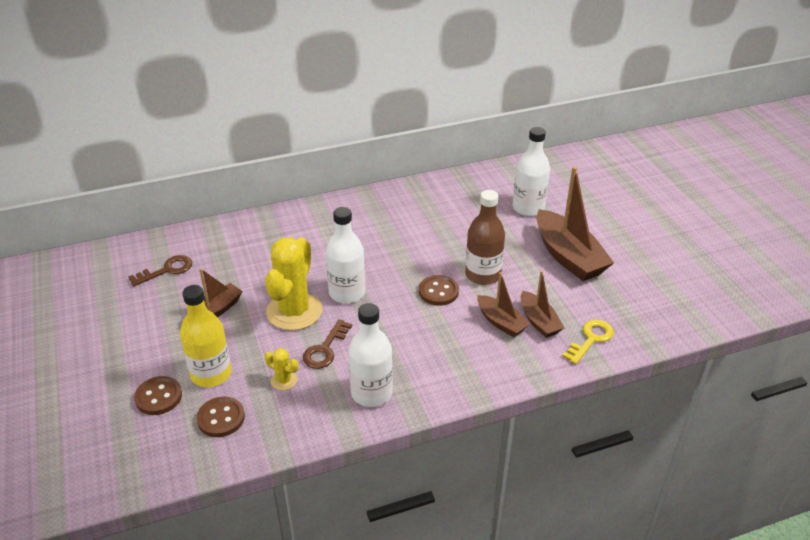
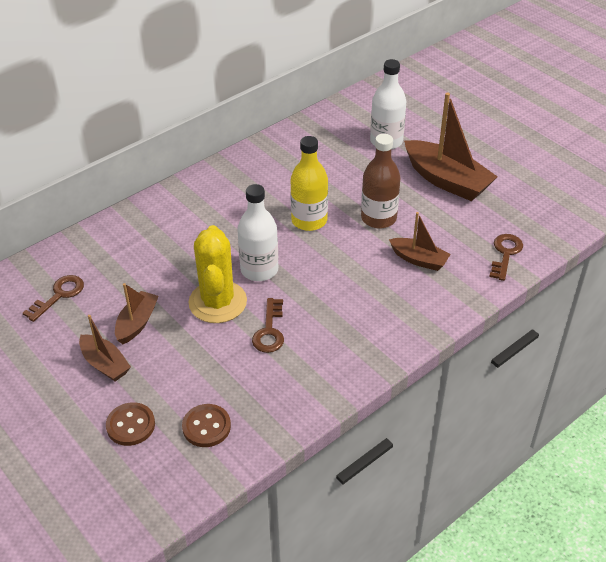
camera: 20 degrees left, 5 degrees up
yellow bottle [180,285,231,387] -> yellow bottle moved to [290,136,328,231]
yellow cactus [265,348,298,390] -> none
white bottle [348,303,393,407] -> none
brown button [419,275,459,306] -> none
brown boat [521,271,564,338] -> brown boat moved to [79,315,131,381]
yellow key [562,319,614,364] -> brown key [489,234,523,281]

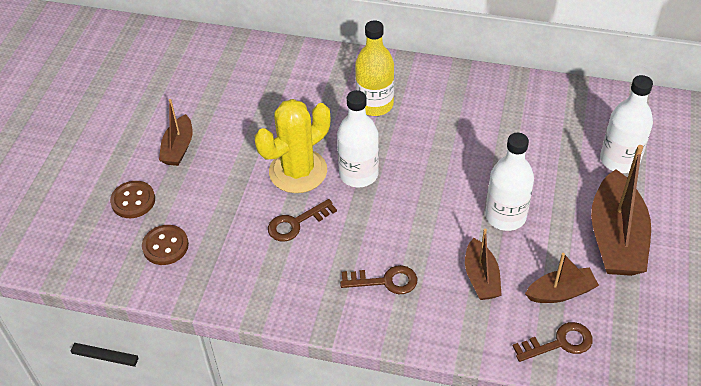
camera: 55 degrees right, 5 degrees up
brown key [23,275,84,322] -> brown key moved to [340,265,418,294]
brown boat [115,283,159,344] -> brown boat moved to [525,253,599,303]
yellow bottle [290,136,328,231] -> yellow bottle moved to [355,20,394,116]
brown bottle [361,134,400,228] -> white bottle [485,133,534,231]

